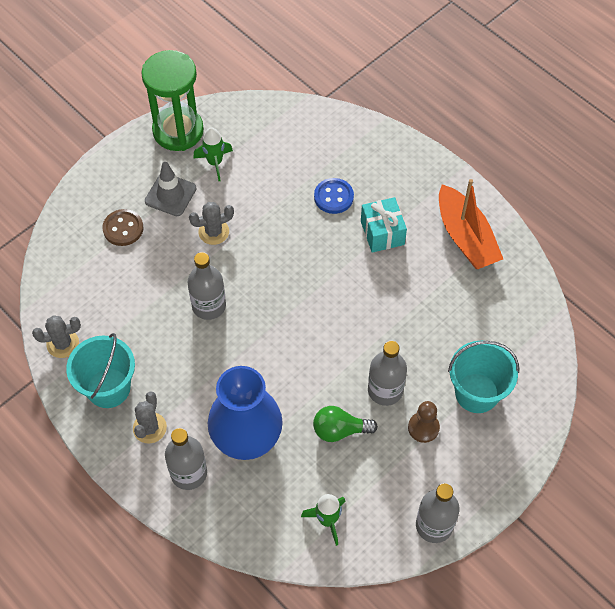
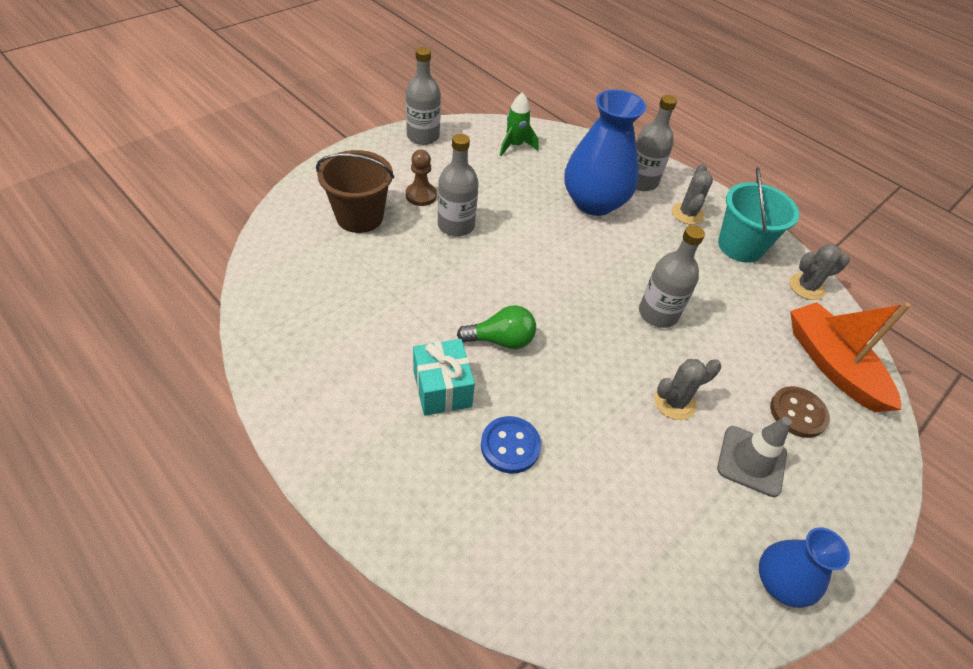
camera: 175 degrees right, 10 degrees down
green hourglass [141,50,204,151] -> blue vase [759,527,850,608]
green rocket [193,127,233,181] -> none
green light bulb [313,406,378,442] -> green light bulb moved to [457,305,536,349]
orange boat [439,179,503,269] -> orange boat moved to [790,302,911,412]
turquoise bucket [448,341,519,413] -> brown bucket [316,150,394,233]

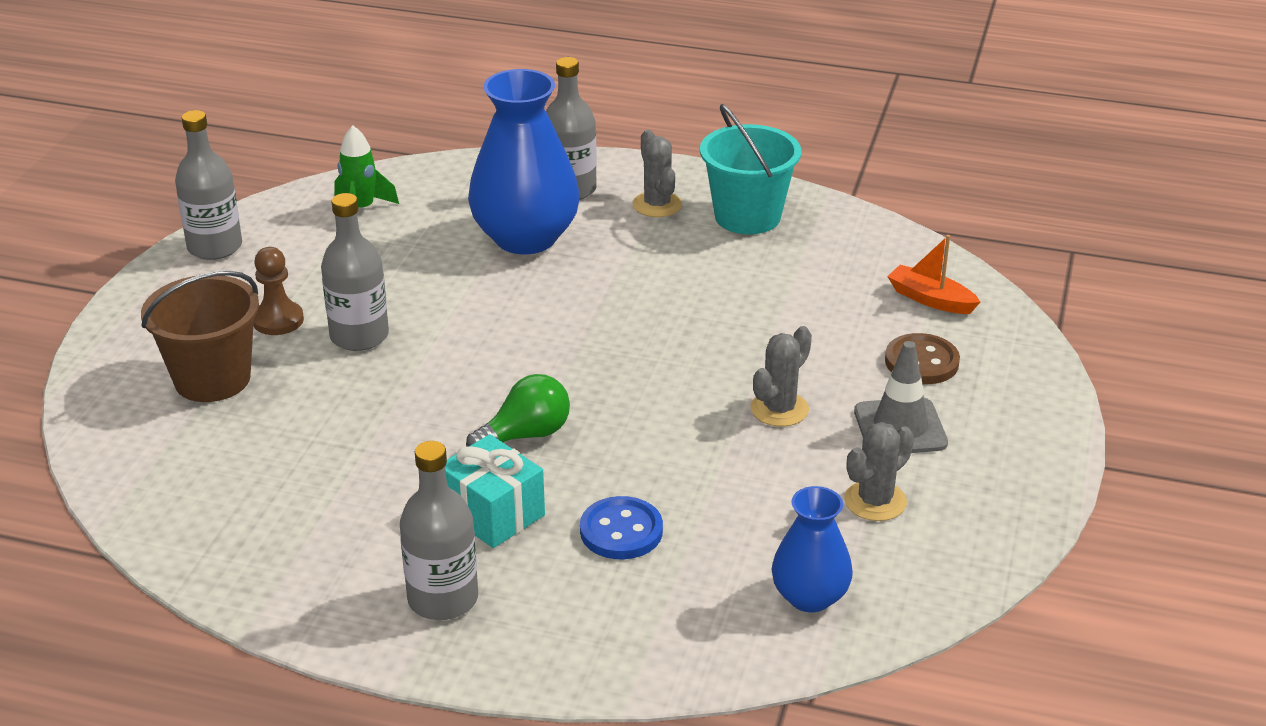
camera: 25 degrees left, 15 degrees down
grey bottle [639,225,705,328] -> grey bottle moved to [400,441,478,620]
blue vase [759,527,850,608] -> blue vase moved to [772,486,853,612]
grey cactus [789,244,850,300] -> grey cactus moved to [844,422,914,521]
orange boat [790,302,911,412] -> orange boat [887,235,980,314], size x0.54

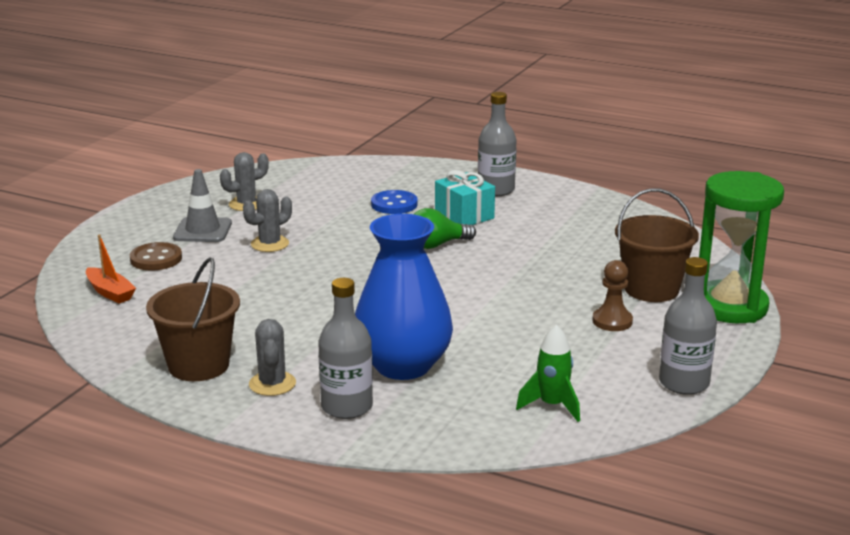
camera: 170 degrees left, 10 degrees down
grey bottle [321,193,389,351] -> none
turquoise bucket [700,104,801,234] -> brown bucket [146,257,240,381]
blue vase [772,486,853,612] -> none
none -> green hourglass [699,171,784,323]

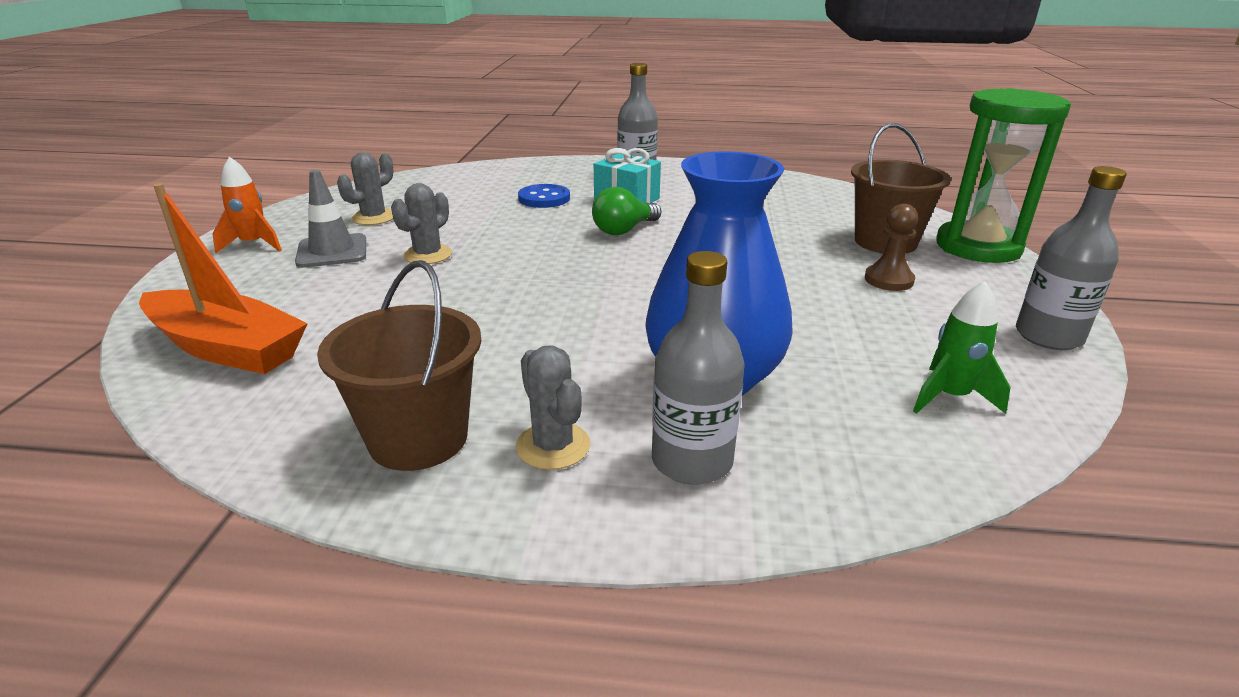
camera: 20 degrees left, 5 degrees up
orange boat [86,234,136,304] -> orange boat [139,183,308,374], size x1.84
brown button [130,242,182,271] -> none
none -> orange rocket [213,157,282,253]

